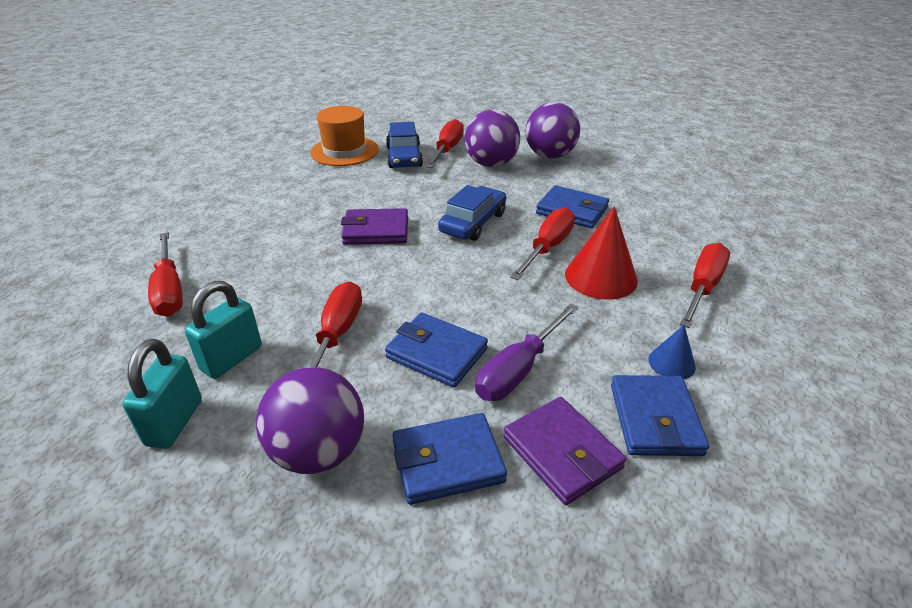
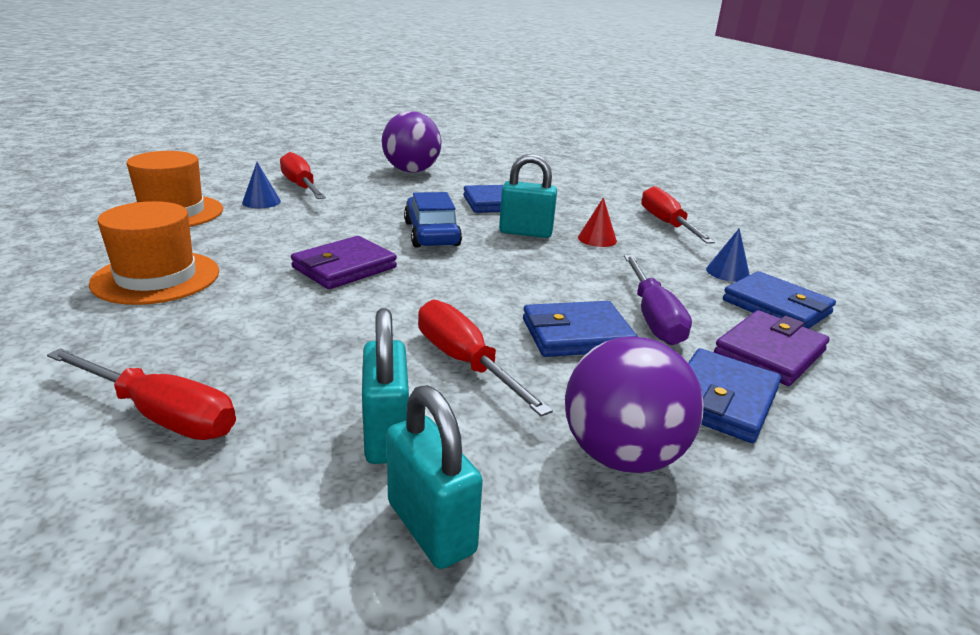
camera: 45 degrees left, 10 degrees down
blue car [386,122,423,168] -> blue cone [242,162,281,208]
purple ball [465,110,520,167] -> none
purple wallet [504,397,626,505] -> purple wallet turned 60 degrees counterclockwise [714,310,830,386]
red screwdriver [510,207,575,280] -> turquoise padlock [499,154,557,238]
red cone [565,207,638,300] -> red cone [578,197,617,247], size x0.54
none -> orange hat [89,201,219,305]

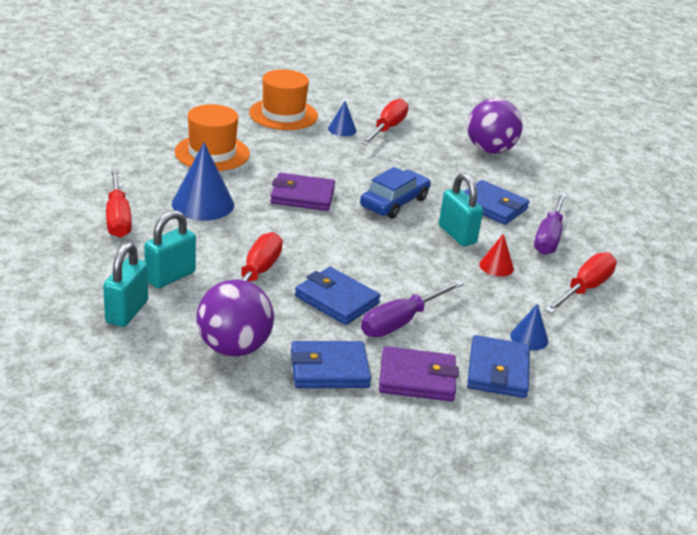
camera: 50 degrees right, 5 degrees up
none -> blue cone [172,142,234,221]
none -> purple screwdriver [534,192,567,255]

